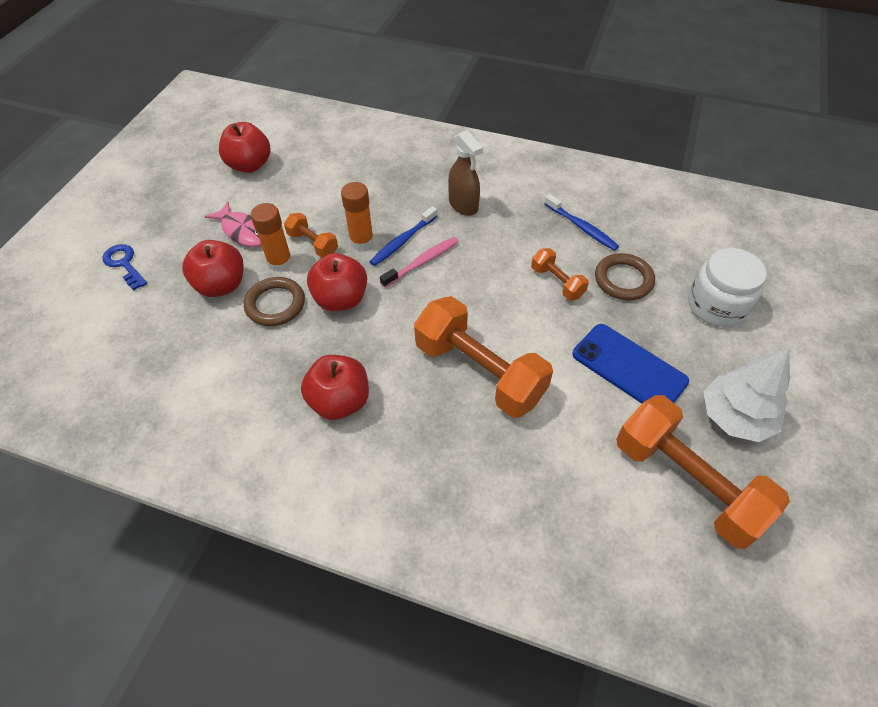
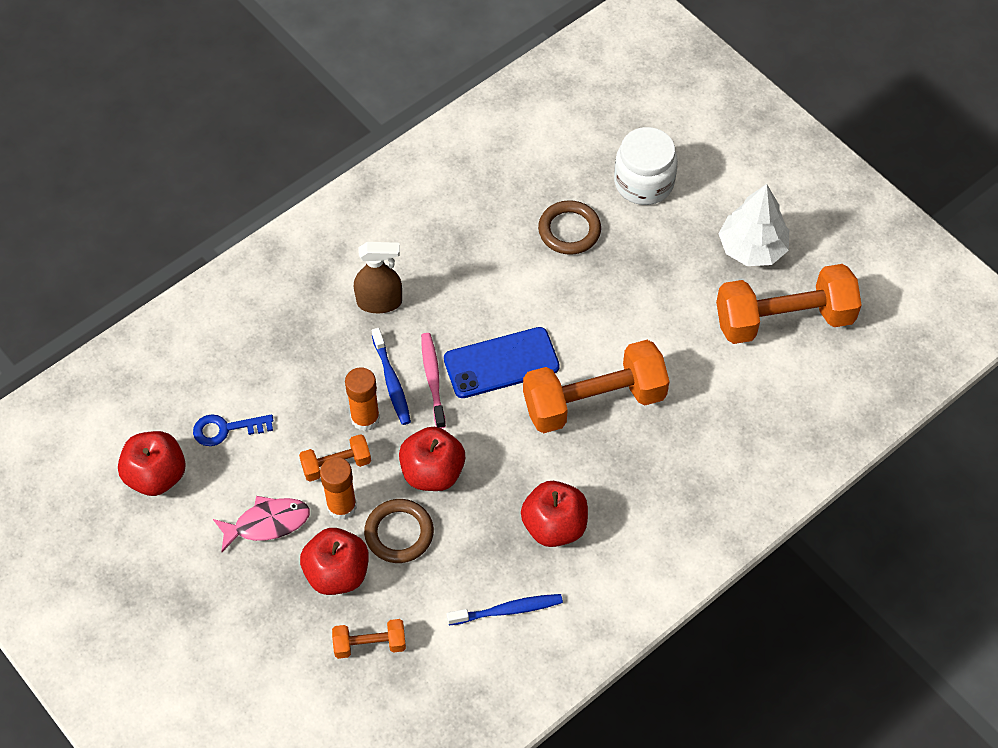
camera: 60 degrees left, 5 degrees up
blue key [102,244,147,291] -> blue key moved to [193,414,274,446]
orange dumbbell [531,248,589,300] -> orange dumbbell moved to [332,619,406,659]
blue toothbrush [545,194,619,251] -> blue toothbrush moved to [447,594,563,625]
blue phone [572,324,689,403] -> blue phone moved to [444,327,560,398]

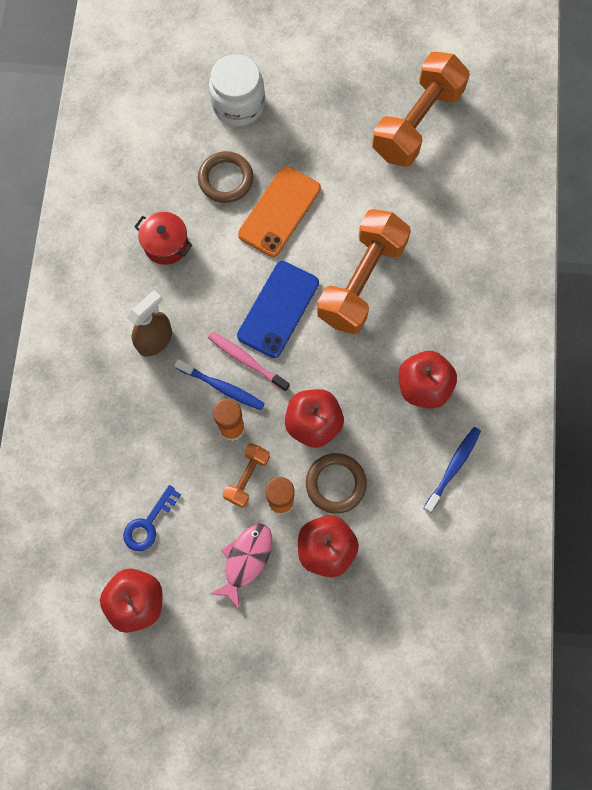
camera: 45 degrees left, 15 degrees up
orange dumbbell [332,619,406,659] -> none
white tree [719,184,789,266] -> none
none -> red pot [134,212,192,265]
none -> orange phone [238,166,321,257]

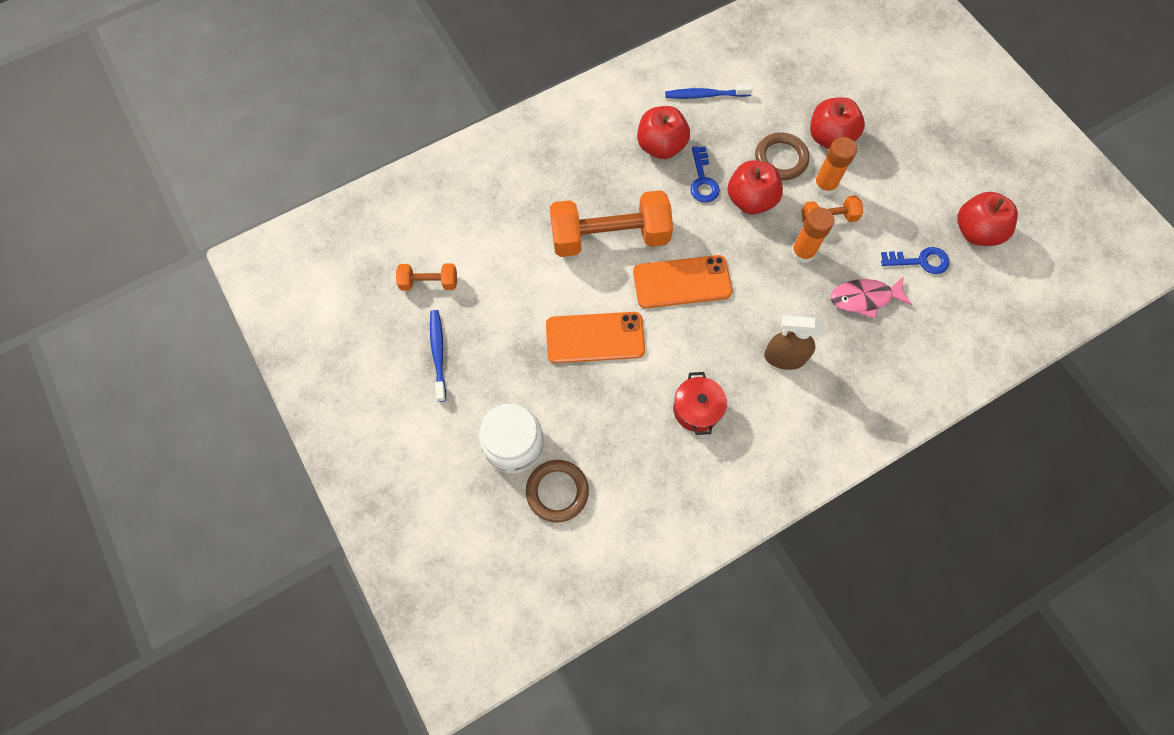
camera: 125 degrees left, 5 degrees down
blue toothbrush [175,359,265,410] -> blue toothbrush moved to [430,310,446,402]
brown ring [198,151,253,203] -> brown ring moved to [526,460,589,523]
pink toothbrush [208,332,290,392] -> none
pink fish [210,523,272,610] -> pink fish moved to [831,276,912,319]
blue phone [237,261,319,358] -> orange phone [633,255,732,308]
orange dumbbell [372,52,470,167] -> orange dumbbell [396,263,457,290], size x0.48
none -> blue key [690,146,720,202]

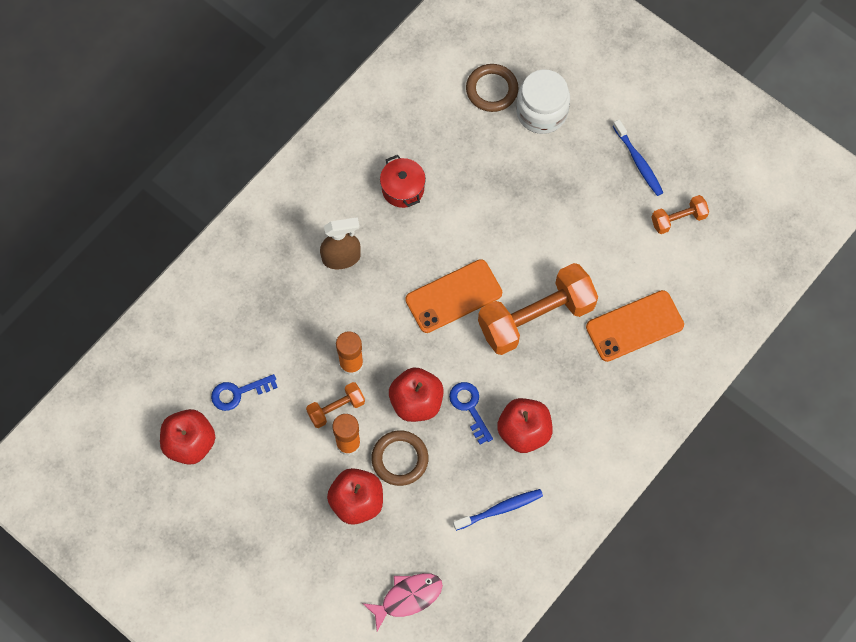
camera: 160 degrees right, 0 degrees up
orange phone [546,312,645,363] -> orange phone moved to [586,290,684,362]
pink fish [831,276,912,319] -> pink fish moved to [362,573,443,631]

